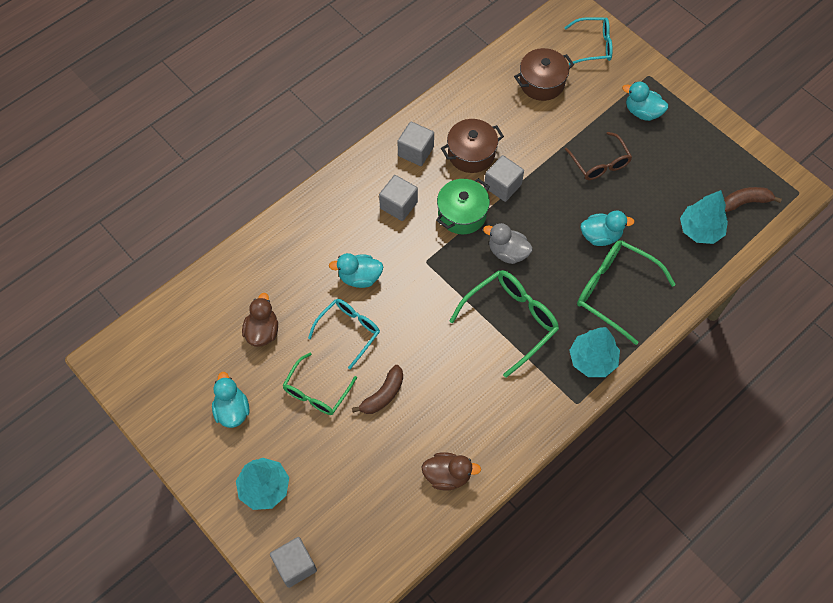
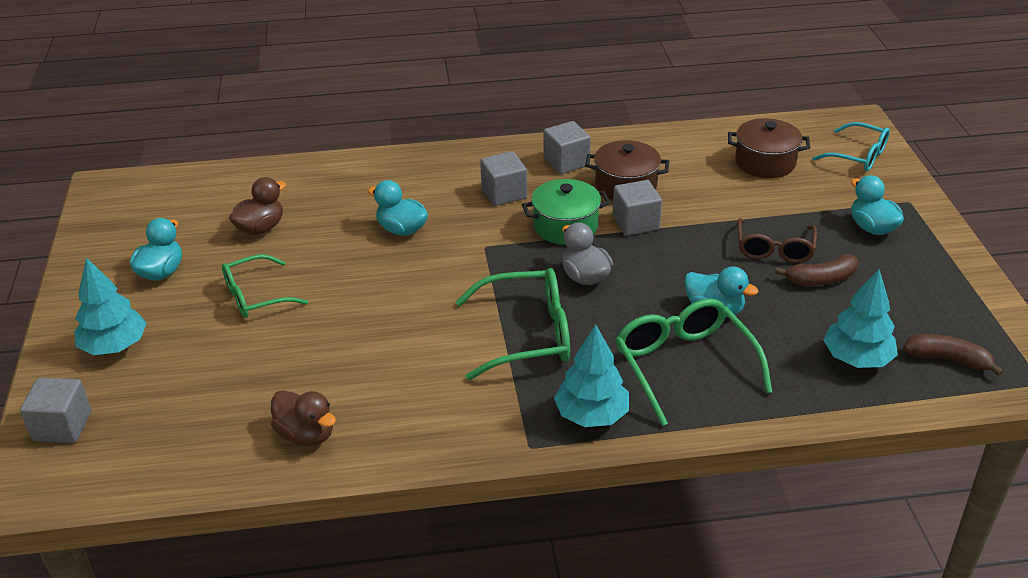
camera: 35 degrees right, 25 degrees down
turquoise glasses [308,299,380,369] -> none
brown banana [352,365,403,414] -> brown banana moved to [775,254,859,286]

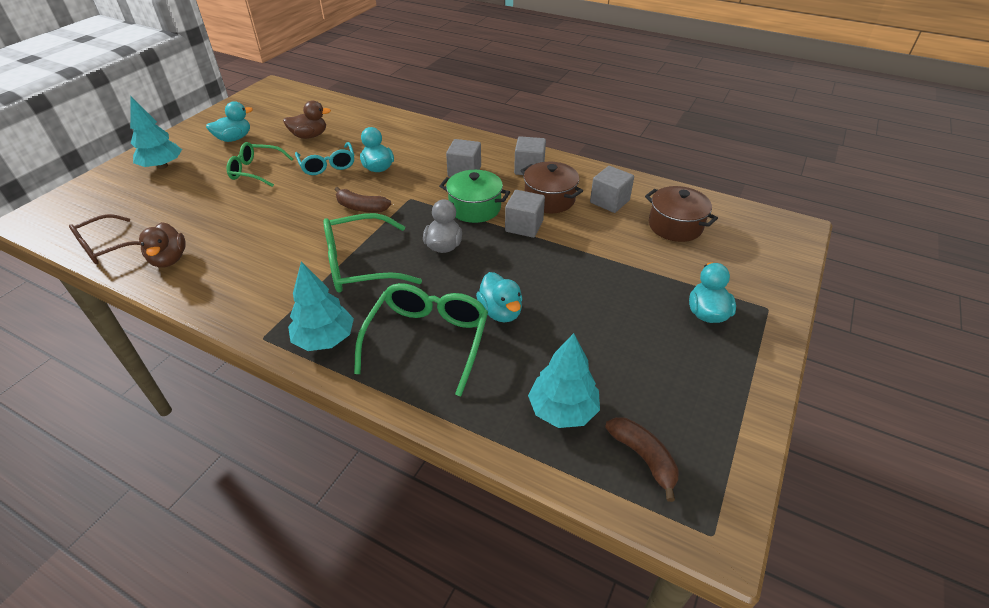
camera: 35 degrees right, 5 degrees up
grey cube [20,378,91,443] -> grey cube moved to [590,166,634,213]
green glasses [456,268,570,380] -> green glasses turned 135 degrees clockwise [323,213,422,293]
brown glasses [737,218,817,263] -> brown glasses moved to [69,214,140,264]
brown banana [775,254,859,286] -> brown banana moved to [335,187,391,213]
turquoise glasses [812,122,890,171] -> turquoise glasses moved to [295,142,354,175]

